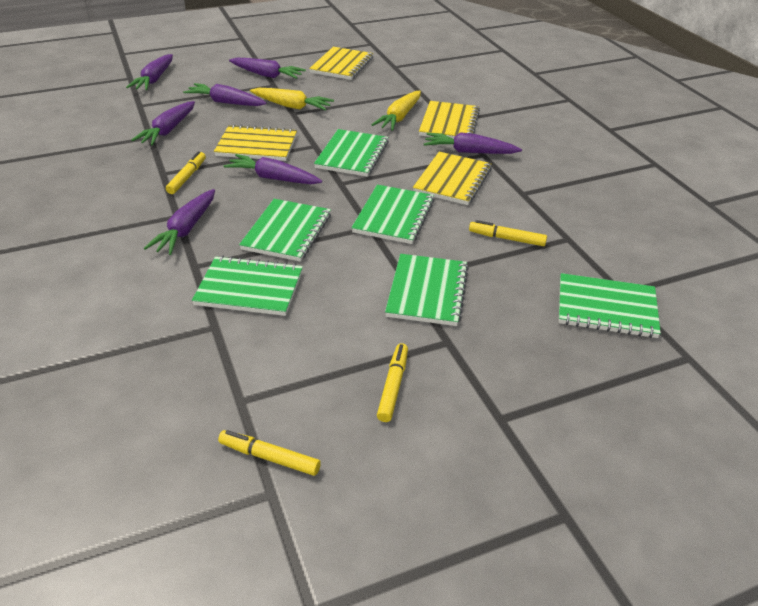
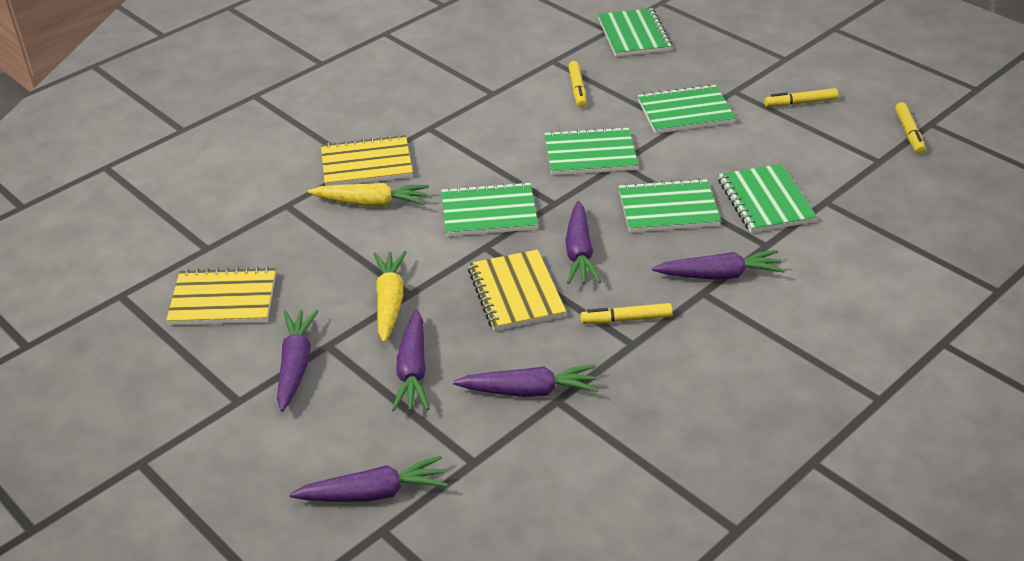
camera: 110 degrees left, 0 degrees up
yellow notebook [413,152,492,205] -> none
purple carrot [424,132,522,154] -> none

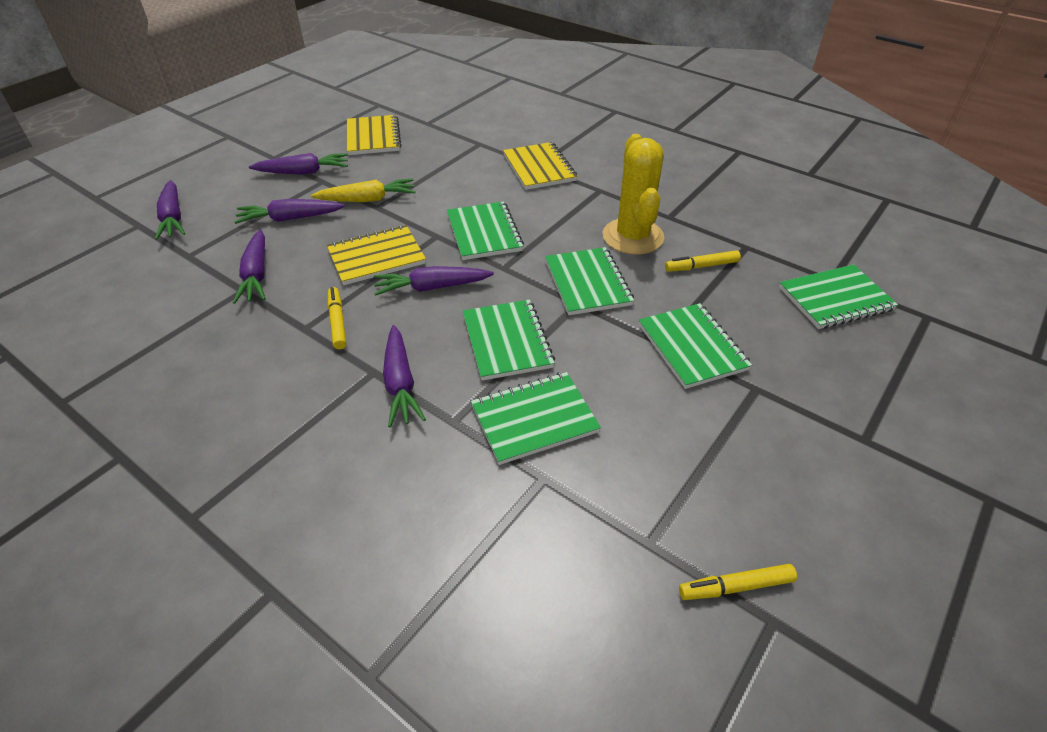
camera: 80 degrees right, 5 degrees up
yellow carrot [308,183,429,207] -> none
yellow marker [764,88,838,107] -> none
none -> yellow cactus [603,134,664,255]

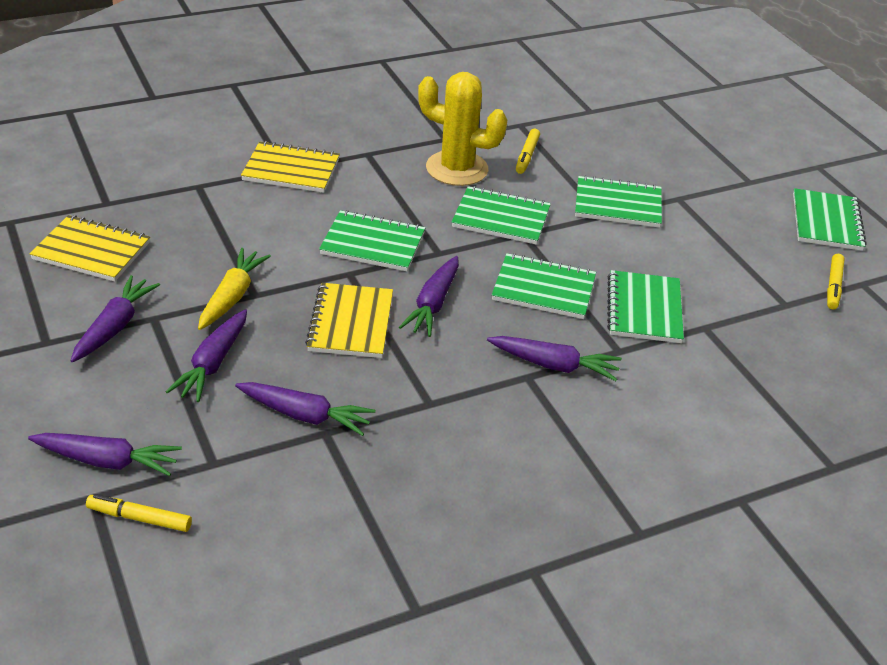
camera: 65 degrees left, 5 degrees down
yellow marker [328,287,346,349] -> yellow marker moved to [86,494,192,532]
green notebook [779,264,898,329] -> green notebook moved to [793,188,867,251]

